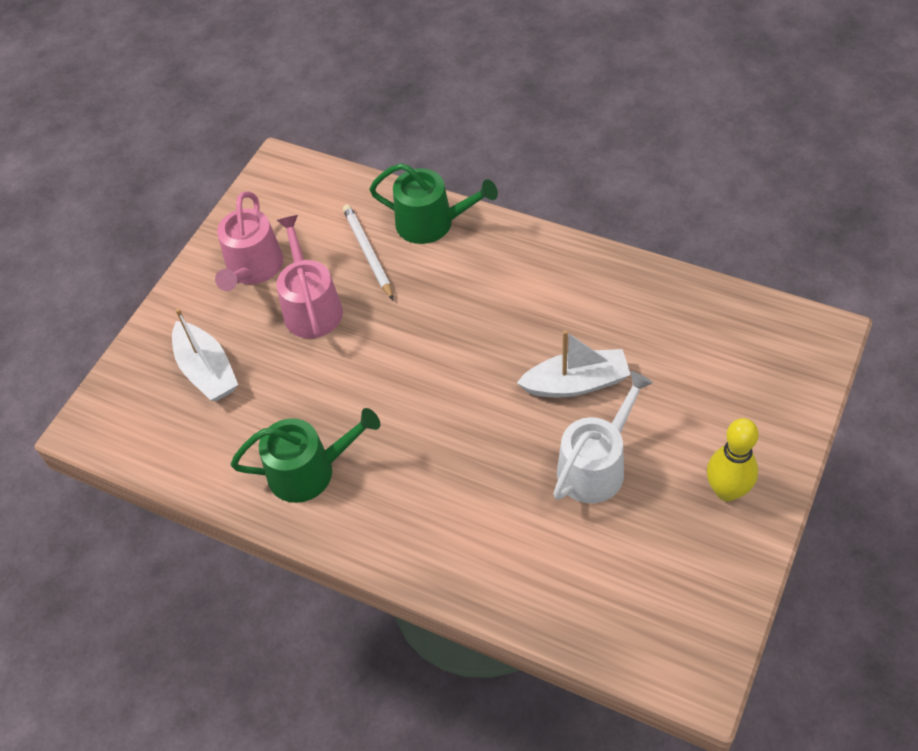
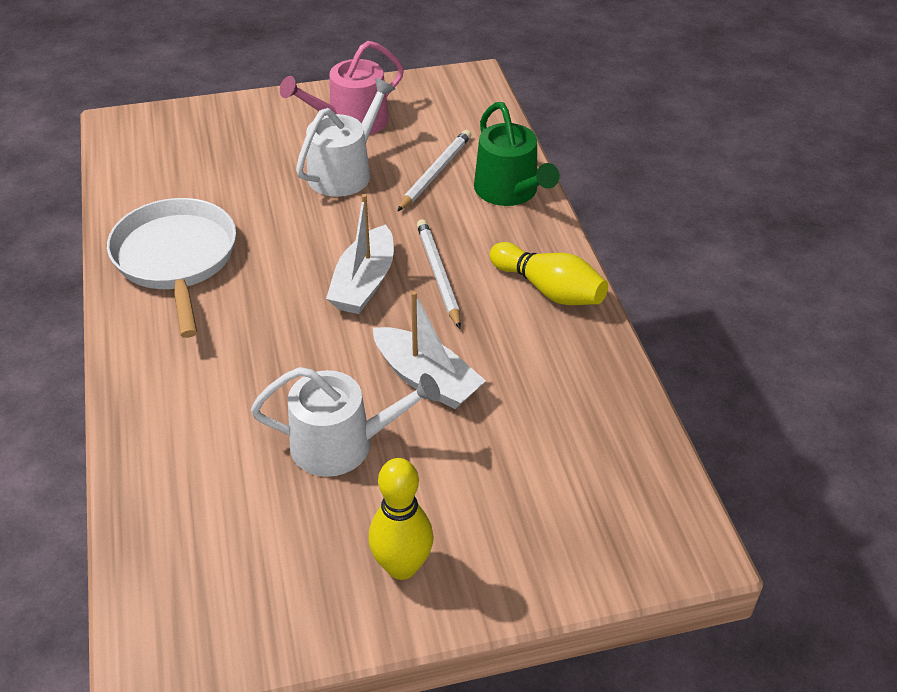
camera: 45 degrees right, 10 degrees down
white boat [172,308,238,401] -> white boat moved to [326,194,394,314]
green watering can [231,408,380,503] -> white pan [107,198,236,338]
pink watering can [276,215,343,338] -> white watering can [296,78,395,197]
none -> white pencil [417,219,461,329]
none -> yellow bowling pin [489,242,608,305]

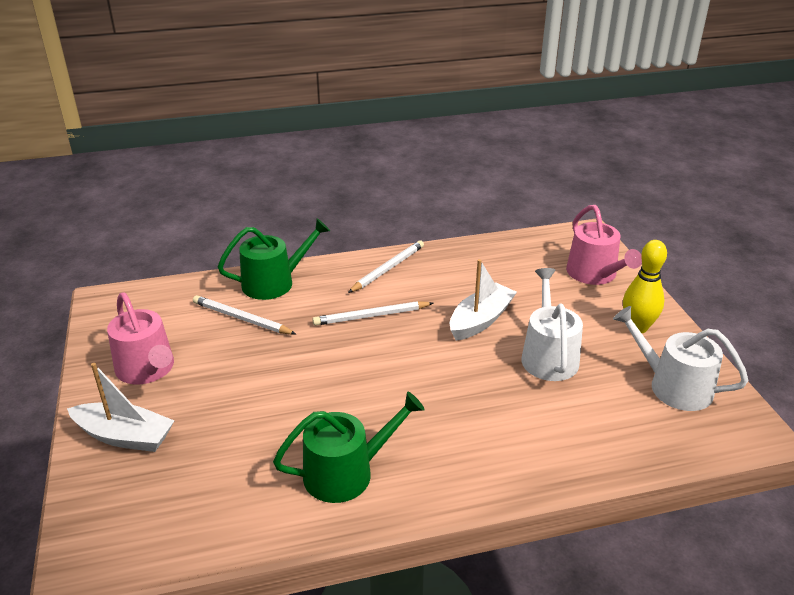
camera: 90 degrees left, 10 degrees down
white pan [107,198,236,338] -> green watering can [273,392,425,503]
white watering can [296,78,395,197] -> white watering can moved to [613,306,749,411]
white boat [326,194,394,314] -> white boat moved to [67,363,174,452]
yellow bowling pin [489,242,608,305] -> white pencil [348,240,424,293]
none -> pink watering can [566,205,642,285]

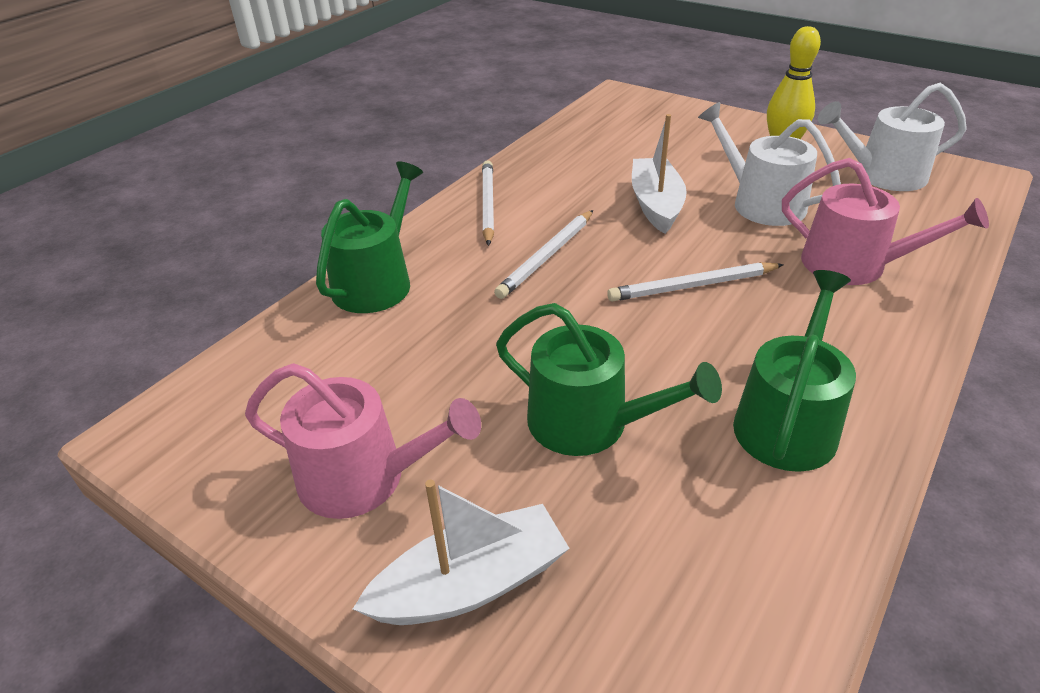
camera: 40 degrees left, 5 degrees up
white pencil [193,295,296,335] -> white pencil moved to [607,262,784,302]
pink watering can [566,205,642,285] -> pink watering can moved to [782,158,989,285]
none -> green watering can [496,303,722,456]

